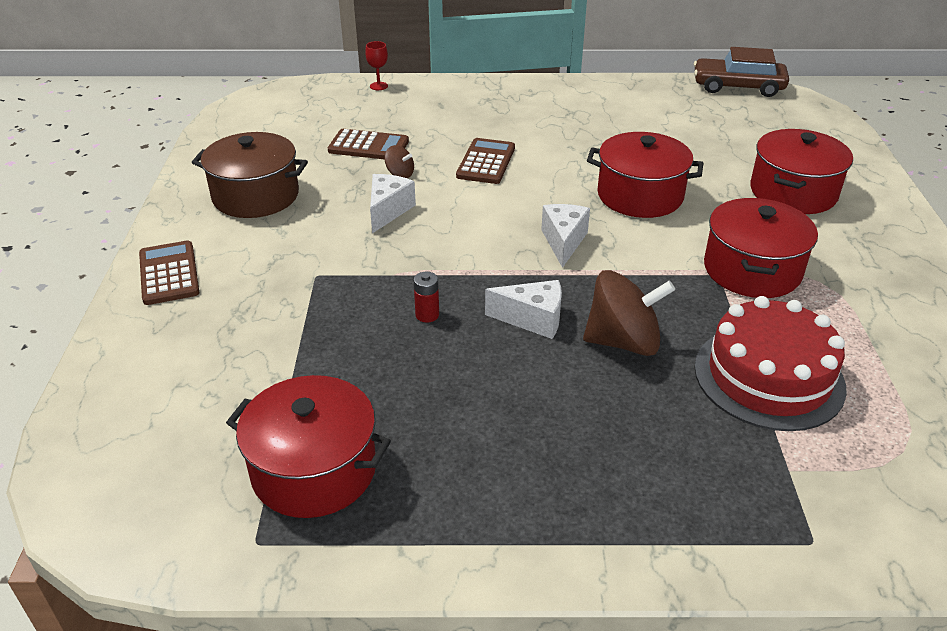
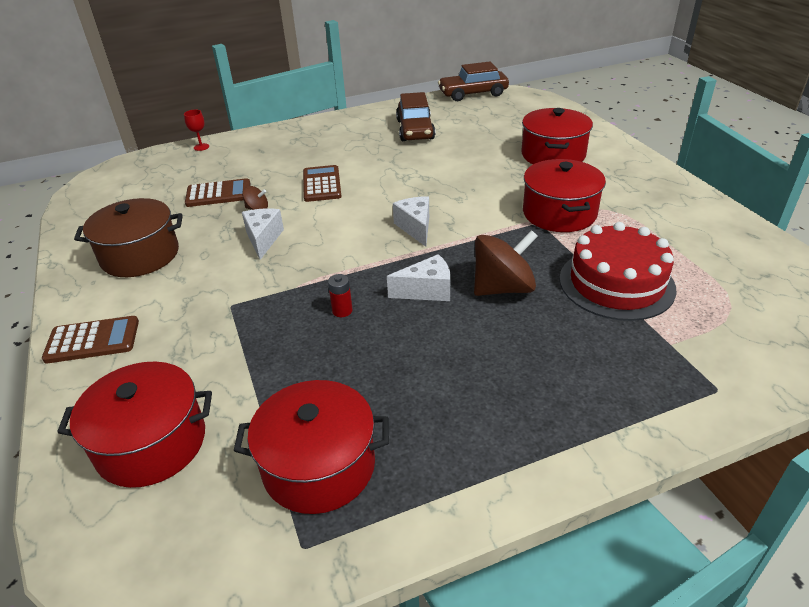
camera: 20 degrees left, 0 degrees up
brown calculator [139,240,199,305] -> brown calculator turned 120 degrees clockwise [42,316,139,363]
red pot [587,132,703,218] -> red pot moved to [57,361,212,488]
none -> brown car [396,92,435,141]

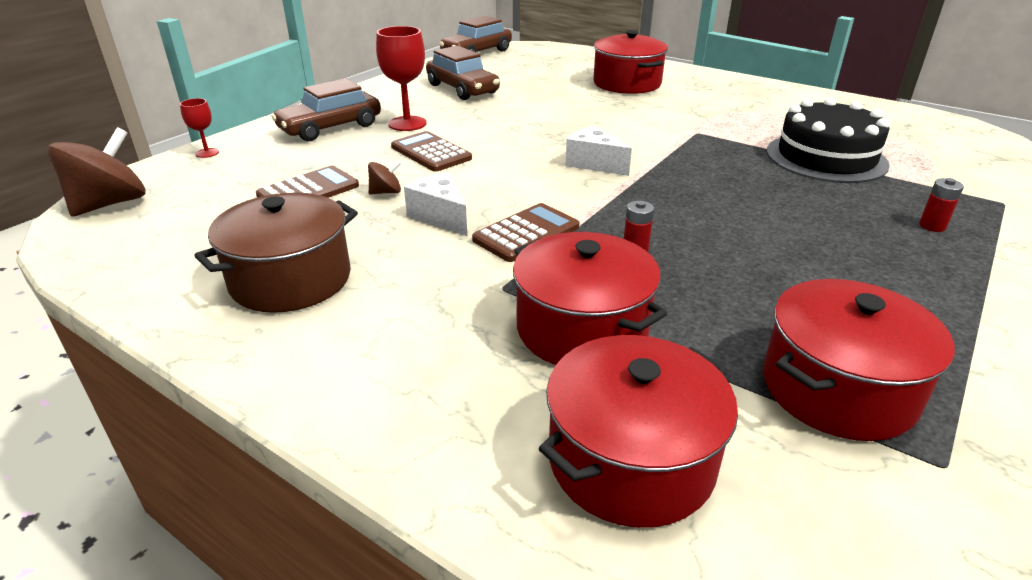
camera: 35 degrees left, 5 degrees down
brown calculator [42,316,139,363] -> brown calculator moved to [472,203,579,262]
white cheese [387,254,450,301] -> none
brown spinning top [474,230,538,296] -> brown spinning top moved to [47,127,146,217]
red pot [523,159,606,232] -> red pot moved to [513,232,667,365]
red cake [559,222,676,321] -> black cake [767,97,890,183]
none -> brown car [272,78,381,141]
none -> red goblet [376,26,427,131]
none -> red battery [919,178,964,232]

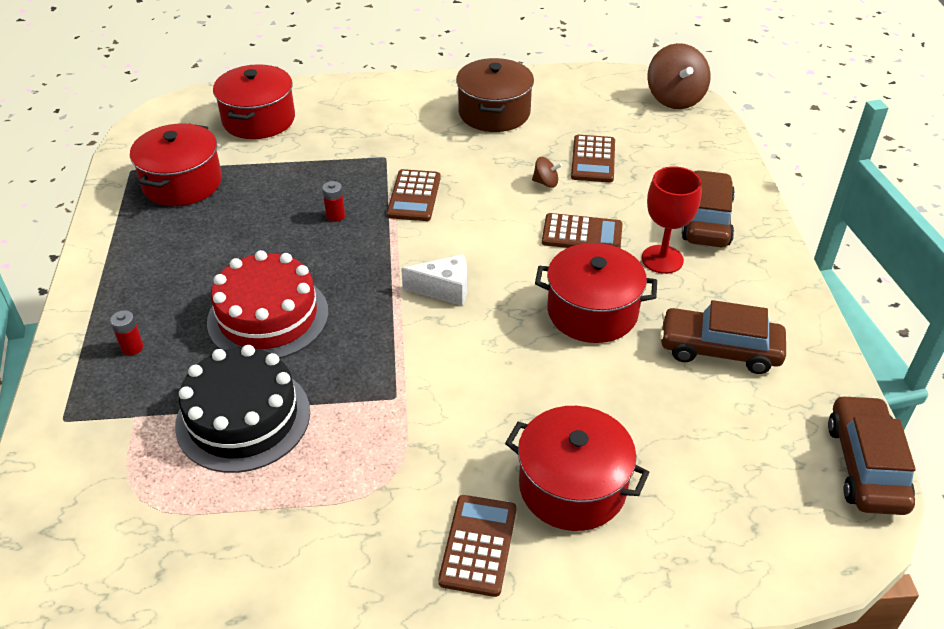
camera: 140 degrees right, 10 degrees up
red goblet [180,98,219,158] -> none
brown spinning top [368,160,401,195] -> brown spinning top turned 105 degrees counterclockwise [532,157,562,188]
white cheese [404,173,467,236] -> none
red pot [513,232,667,365] -> red pot moved to [535,243,657,343]
none -> red cake [207,250,329,359]
none -> brown calculator [438,495,516,597]

